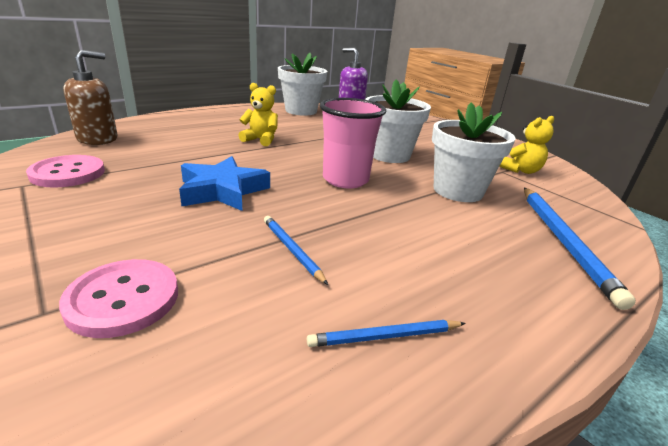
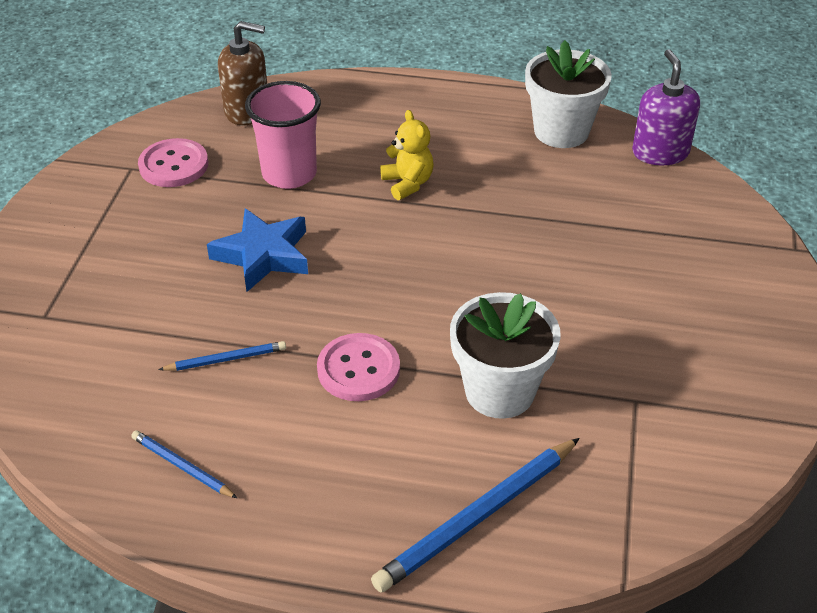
camera: 50 degrees right, 15 degrees up
pink button [59,259,178,338] -> pink button moved to [317,333,400,401]
blue pencil [264,216,328,285] -> blue pencil turned 60 degrees clockwise [158,341,286,371]
pink cup [320,98,386,189] -> pink cup moved to [245,81,321,189]
white flower pot [365,80,431,163] -> none
yellow teddy bear [500,116,554,174] -> none

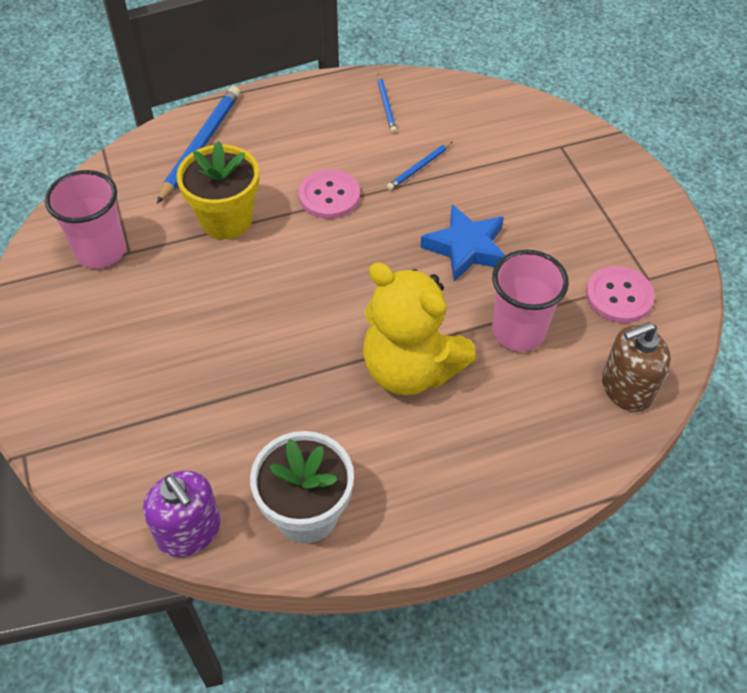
camera: 150 degrees right, 10 degrees up
blue pencil [131,430,237,498] -> blue pencil turned 75 degrees clockwise [377,73,397,133]
yellow teddy bear [380,110,433,200] -> yellow teddy bear [363,262,476,395], size x2.02
white flower pot [450,292,561,419] -> yellow flower pot [176,141,259,239]
none -> pink cup [45,170,126,269]

